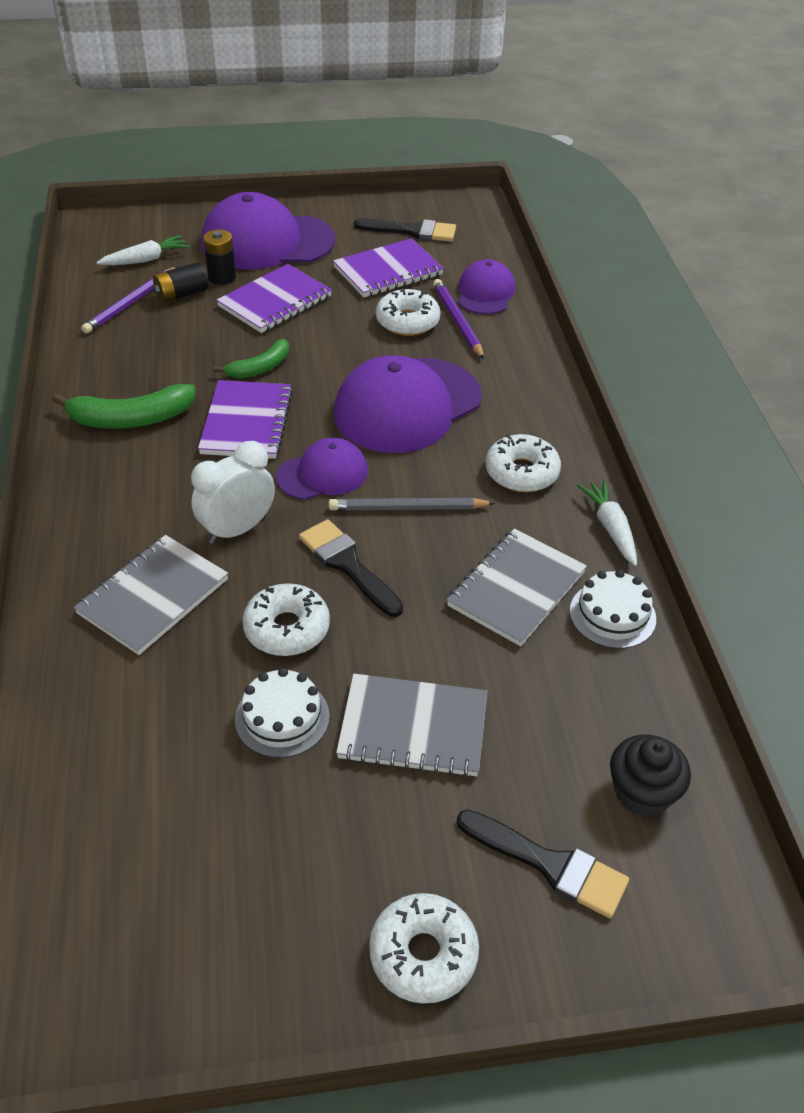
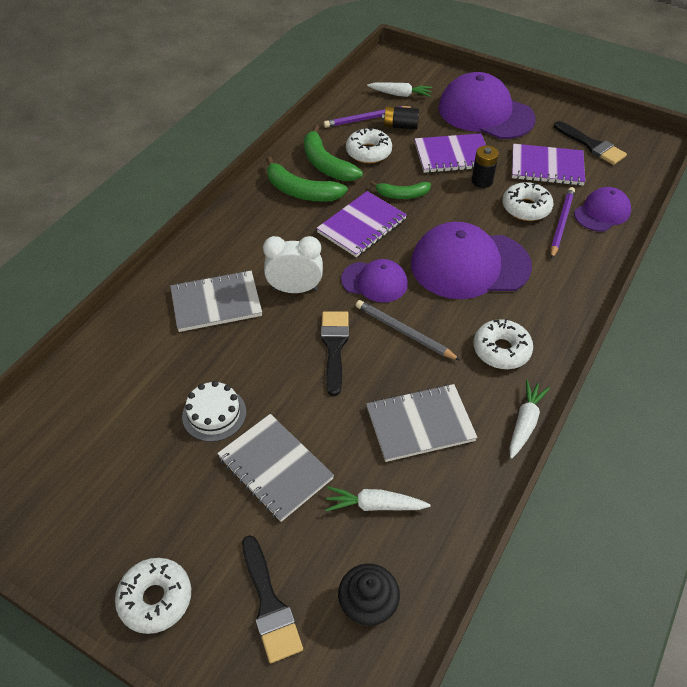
camera: 40 degrees right, 5 degrees up
black battery [203,229,236,285] -> black battery moved to [471,146,499,188]
white donut [243,583,330,656] -> white donut moved to [346,128,392,163]
white cake [570,570,656,649] -> none
none -> green banana [304,125,363,181]
none -> white carrot [325,486,431,511]

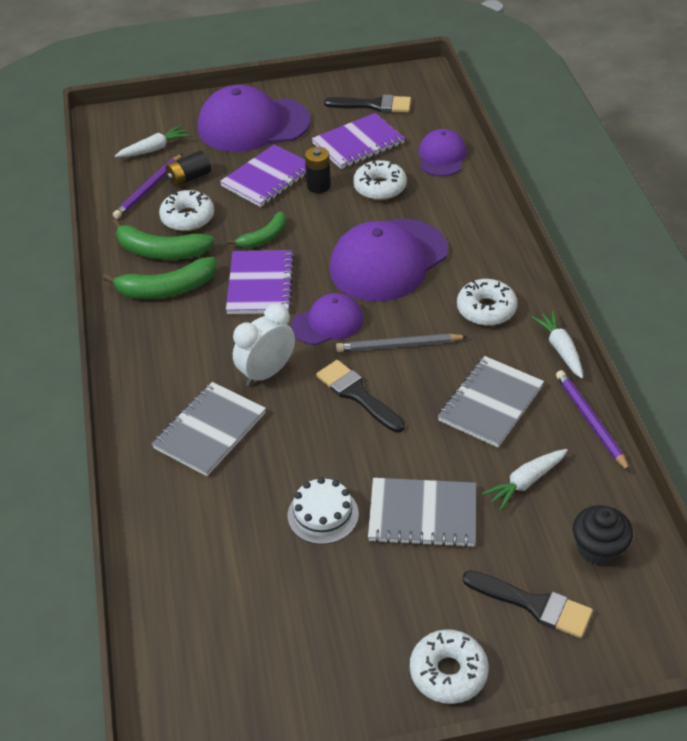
camera: 40 degrees left, 5 degrees down
purple pencil [551,187,575,259] -> purple pencil moved to [556,370,630,472]

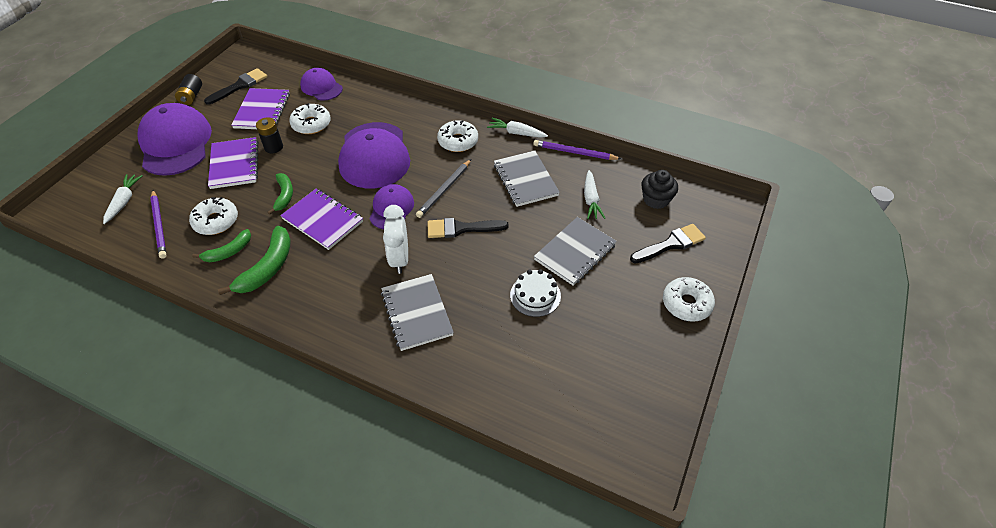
camera: 55 degrees left, 5 degrees up
green banana [112,218,214,260] -> green banana [192,229,251,262], size x0.64
black battery [165,151,211,187] -> black battery moved to [175,74,202,105]
purple cap [198,85,310,152] -> purple cap turned 135 degrees clockwise [138,103,212,176]

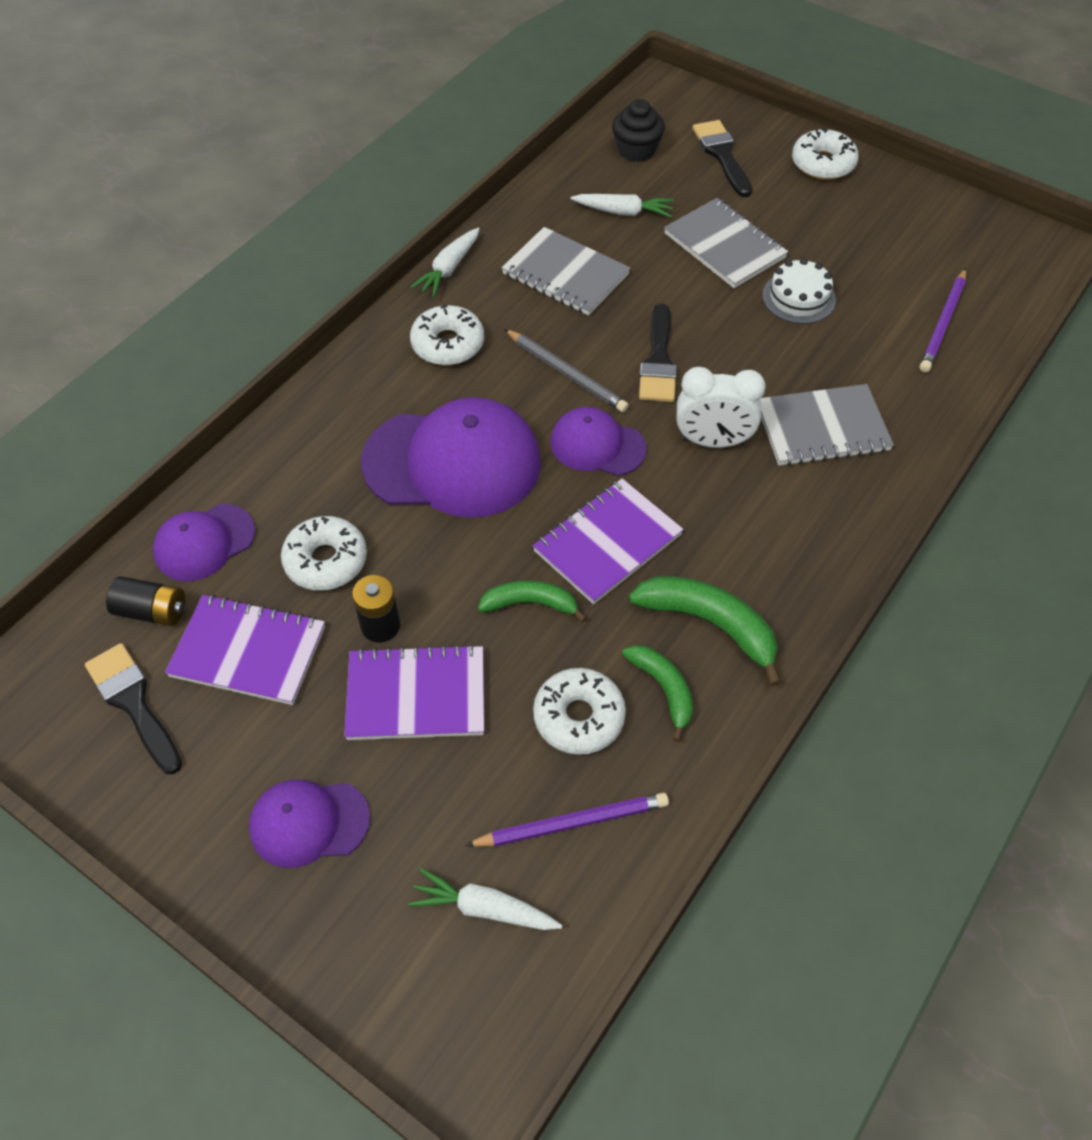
camera: 80 degrees left, 5 degrees up
purple cap [138,103,212,176] -> purple cap [249,780,370,868], size x0.55
black battery [175,74,202,105] -> black battery moved to [106,576,185,626]
grey notebook [494,151,560,207] -> grey notebook turned 45 degrees clockwise [502,227,630,316]
purple pencil [533,140,621,160] -> purple pencil moved to [920,268,966,372]

